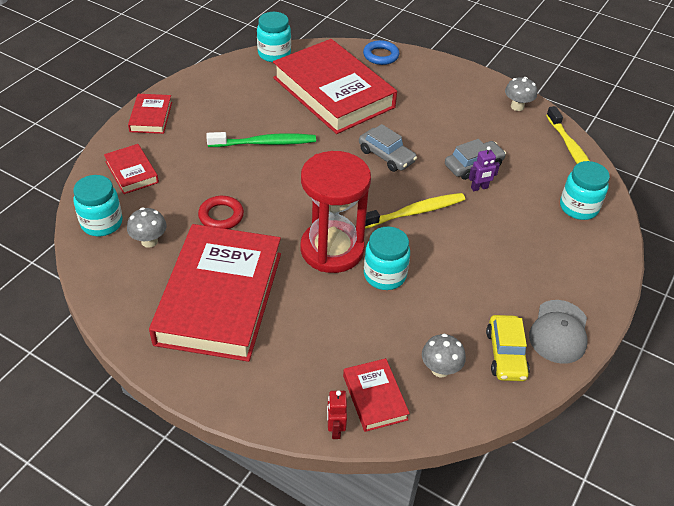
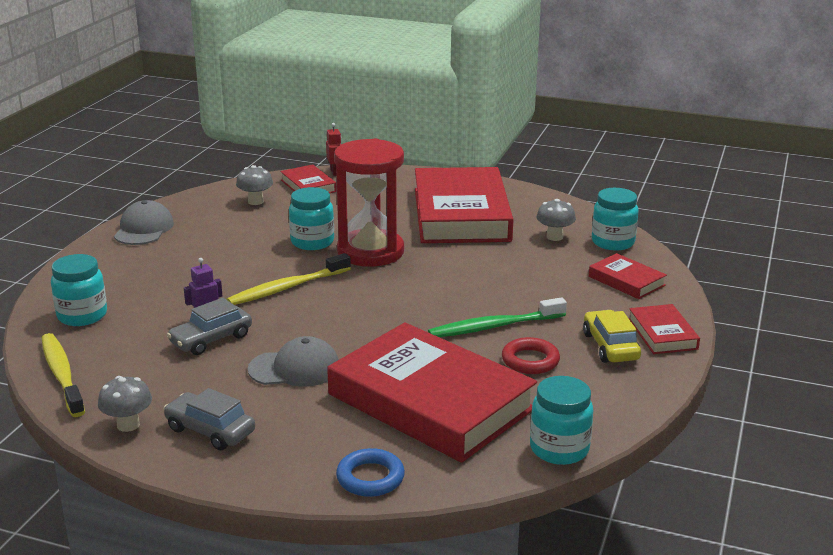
camera: 170 degrees right, 20 degrees down
red ring [198,196,244,229] -> red ring moved to [502,337,560,374]
grey car [359,124,417,172] -> grey car moved to [163,388,255,450]
yellow car [486,315,530,381] -> yellow car moved to [583,310,641,363]
none -> grey cap [248,336,339,387]

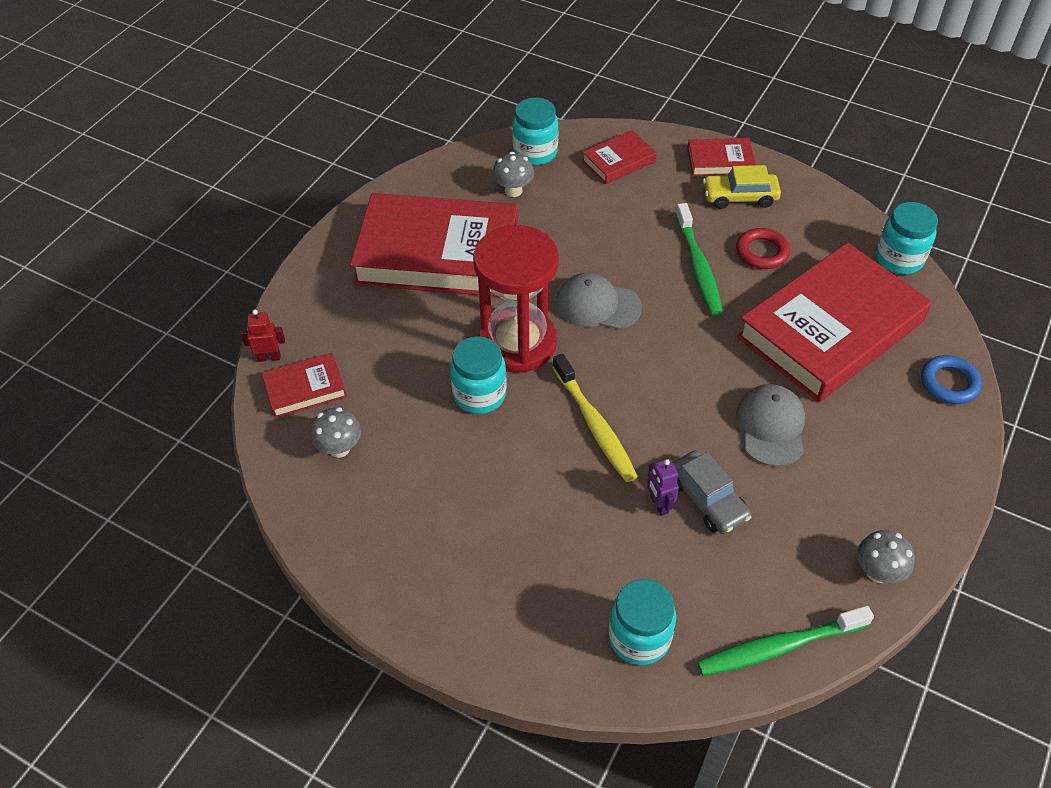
camera: 80 degrees left, 25 degrees up
yellow toothbrush [41,333,85,417] -> green toothbrush [697,606,874,676]
grey cap [114,200,174,245] -> grey cap moved to [556,272,642,330]
grey car [163,388,255,450] -> none

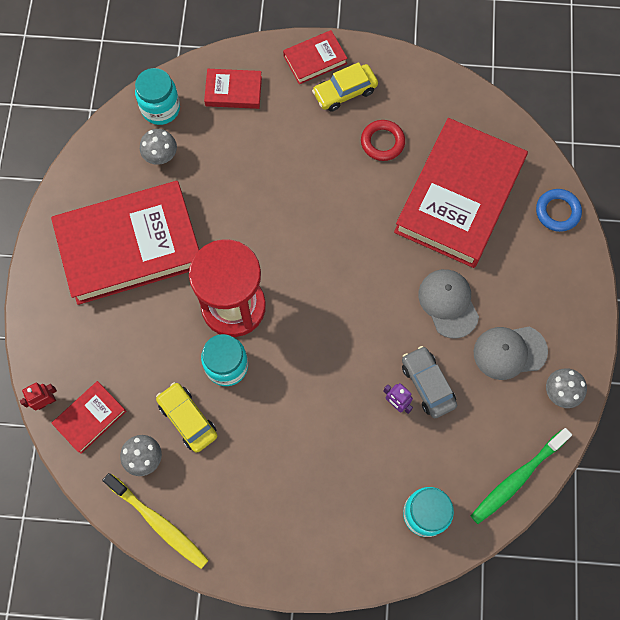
camera: 25 degrees left, 20 degrees up
yellow toothbrush [553,354,638,482] -> yellow toothbrush moved to [102,473,209,569]
grey cap [556,272,642,330] -> grey cap moved to [474,327,548,380]
red book [582,130,657,184] -> red book turned 60 degrees clockwise [204,69,262,109]
grey car [672,450,752,534] -> grey car turned 150 degrees counterclockwise [402,346,457,418]
green toothbrush [675,203,723,315] -> none
turquoise jar [876,202,938,274] -> none
none -> yellow car [156,382,218,453]

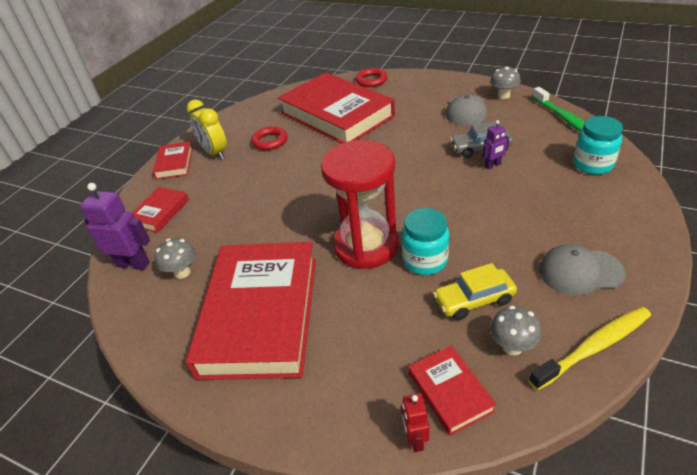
camera: 65 degrees left, 30 degrees down
turquoise jar [135,68,180,125] -> purple robot [80,183,150,270]
yellow car [312,62,378,112] -> yellow clock [187,100,227,159]
grey cap [418,269,479,339] -> grey cap moved to [539,244,626,295]
blue ring [536,189,582,232] -> red ring [356,68,388,87]

